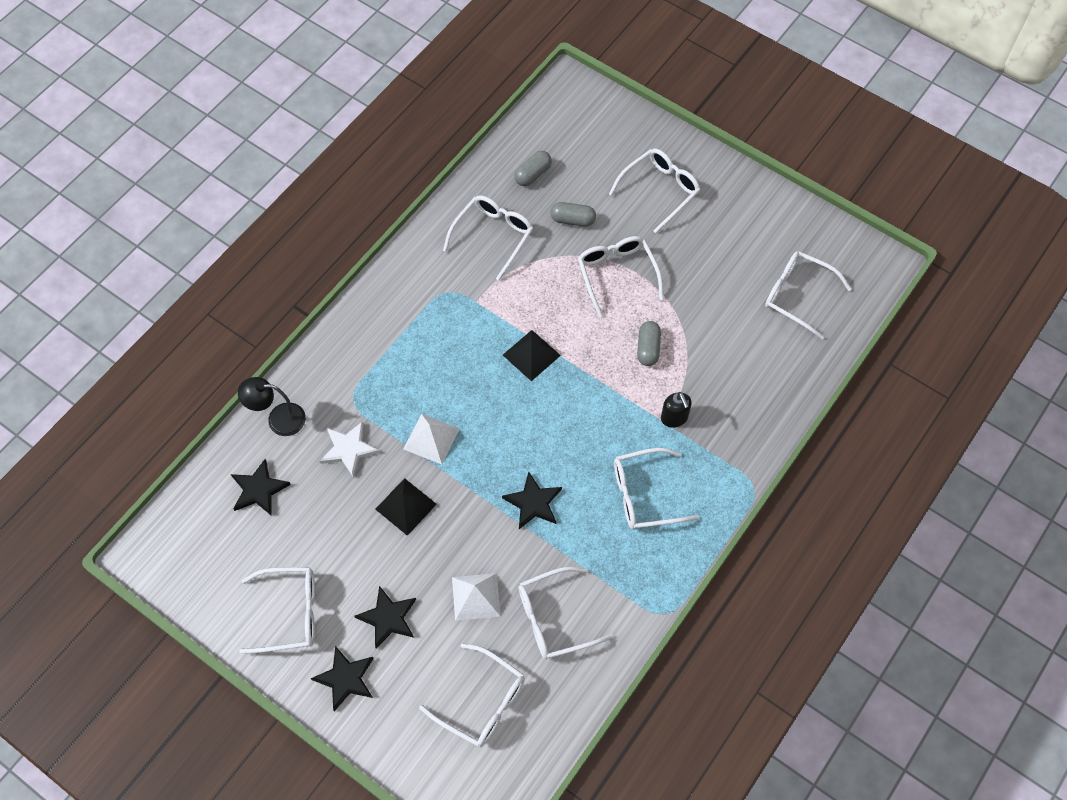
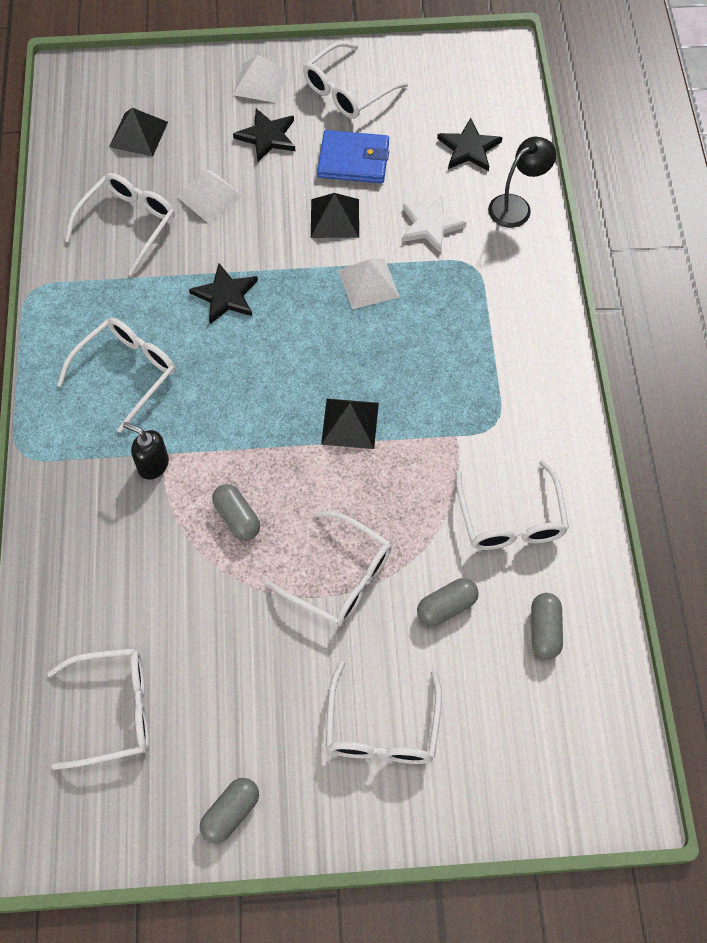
camera: 140 degrees right, 0 degrees up
black star [311,646,374,711] -> white pyramid [233,55,288,103]
white glasses [419,644,525,747] -> black pyramid [109,108,168,157]
none -> grey capsule [200,778,259,844]
none -> blue wallet [317,130,389,183]

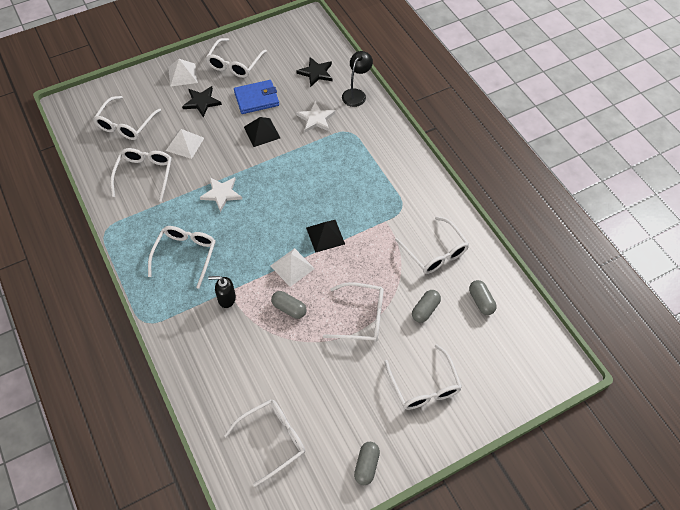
camera: 25 degrees left, 5 degrees down
black pyramid [109,108,168,157] -> white glasses [93,96,161,140]
black star [189,263,258,324] -> white star [200,177,242,212]
white pyramid [338,258,399,309] -> white pyramid moved to [270,248,315,287]

